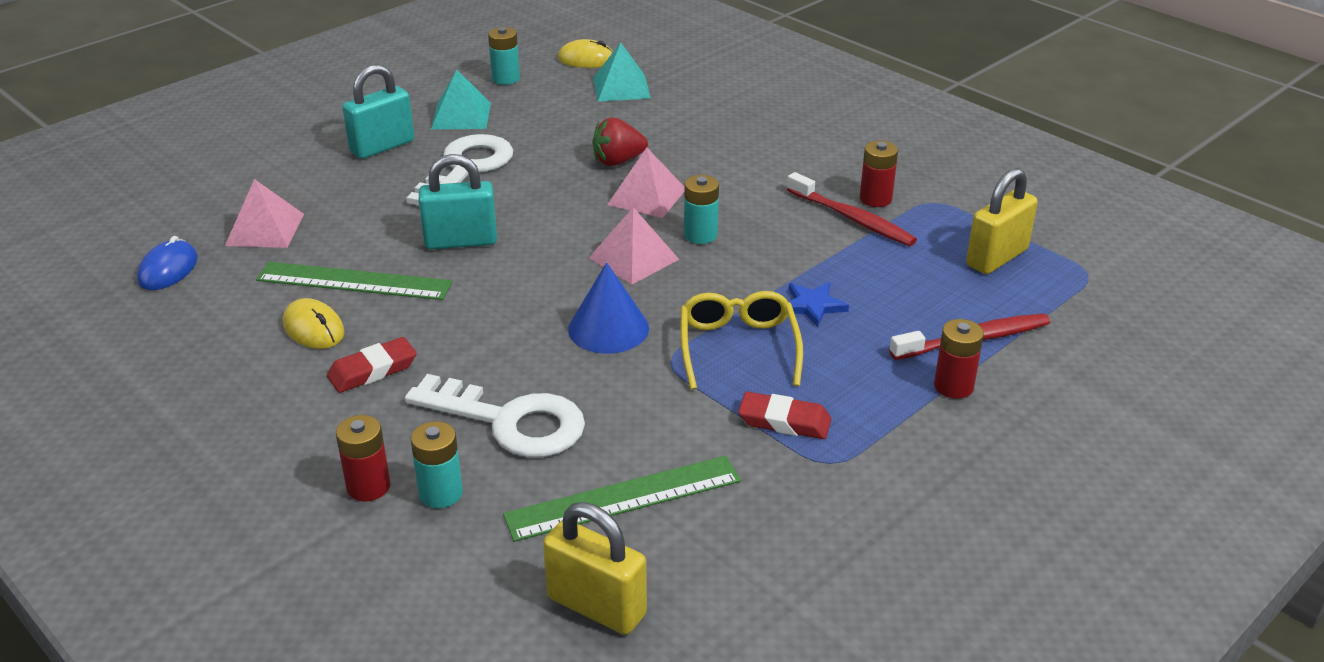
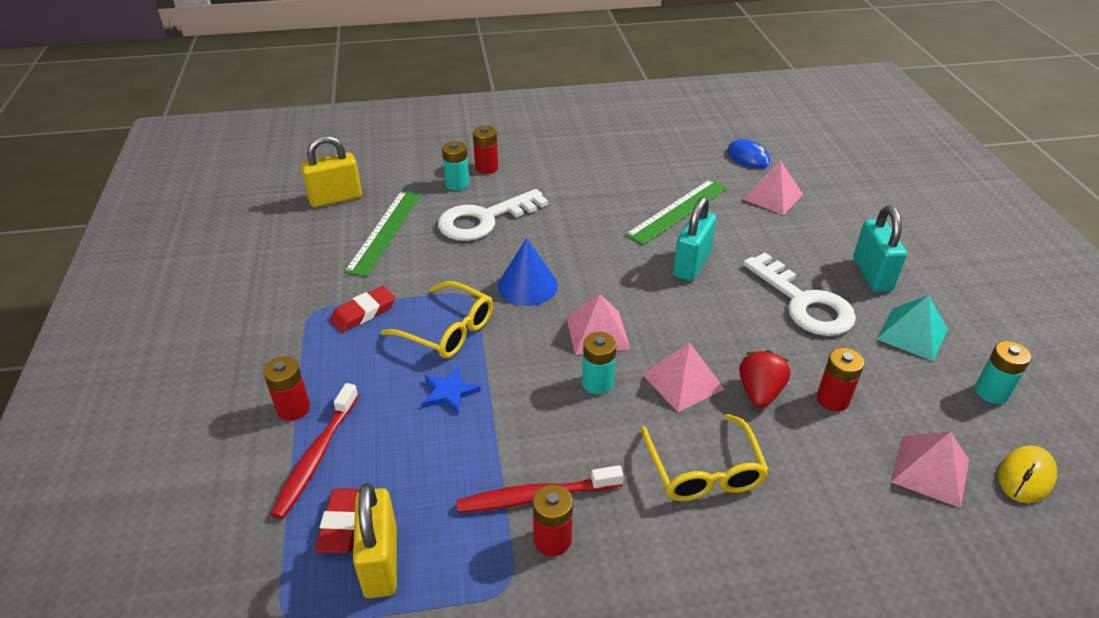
camera: 125 degrees right, 5 degrees up
yellow mouse [283,298,344,349] -> none
red eraser [327,337,417,393] -> red eraser moved to [315,488,360,553]
turquoise pyramid [593,42,651,102] -> pink pyramid [891,432,969,508]
none -> yellow glasses [641,414,769,501]
none -> red battery [817,348,864,411]

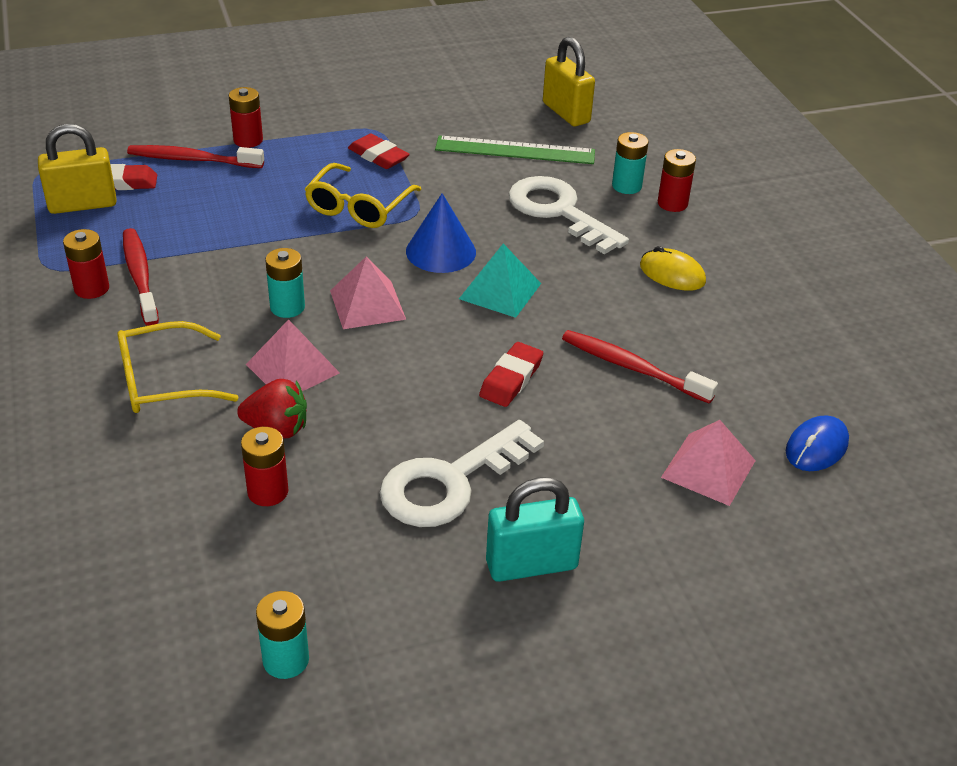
camera: 80 degrees right, 0 degrees up
blue star [422,366,481,415] -> none
green ruler [625,179,727,245] -> red toothbrush [562,330,718,404]
turquoise padlock [673,197,716,281] -> red eraser [479,342,543,407]
turquoise pyramid [877,295,948,361] -> turquoise pyramid moved to [459,244,541,318]
pink pyramid [891,432,969,508] -> none
yellow mouse [998,445,1057,503] -> yellow mouse moved to [640,246,706,291]

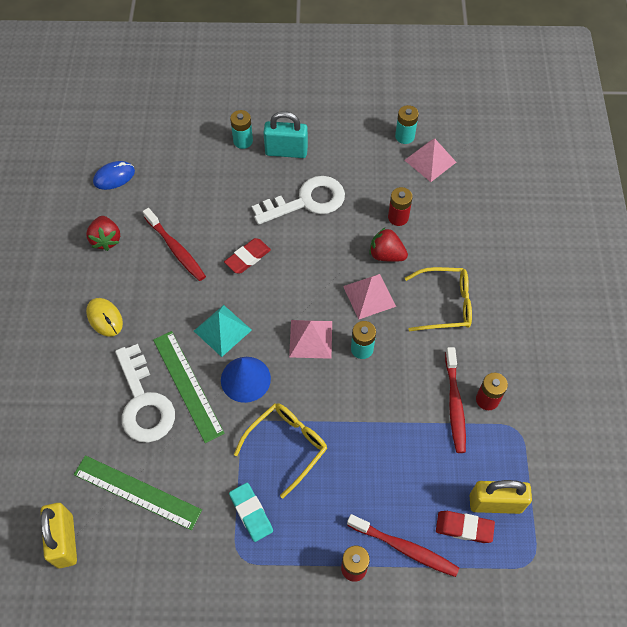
camera: 160 degrees left, 20 degrees up
red eraser [348,134,410,169] -> turquoise eraser [229,483,273,542]
turquoise battery [612,132,649,194] -> turquoise battery moved to [230,110,253,149]
red battery [658,149,696,212] -> none
pink pyramid [661,420,756,506] -> pink pyramid moved to [405,139,456,182]
none -> red strawberry [86,216,120,251]
none -> green ruler [153,331,225,443]

